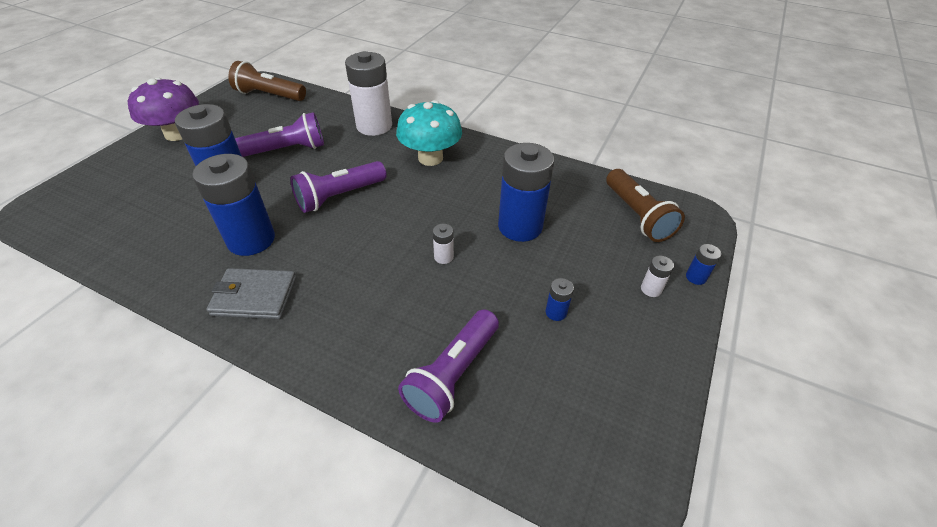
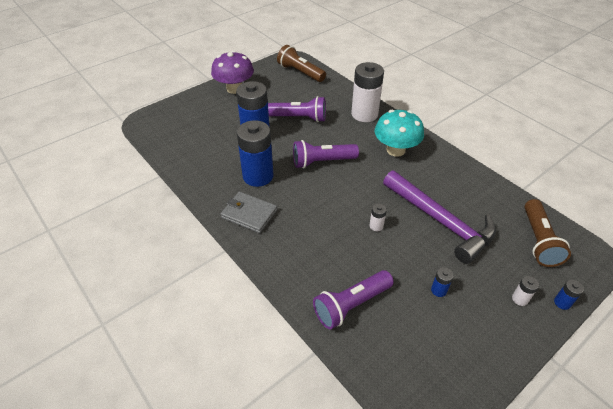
camera: 25 degrees right, 0 degrees up
blue battery [498,143,554,242] -> purple hammer [383,170,496,264]

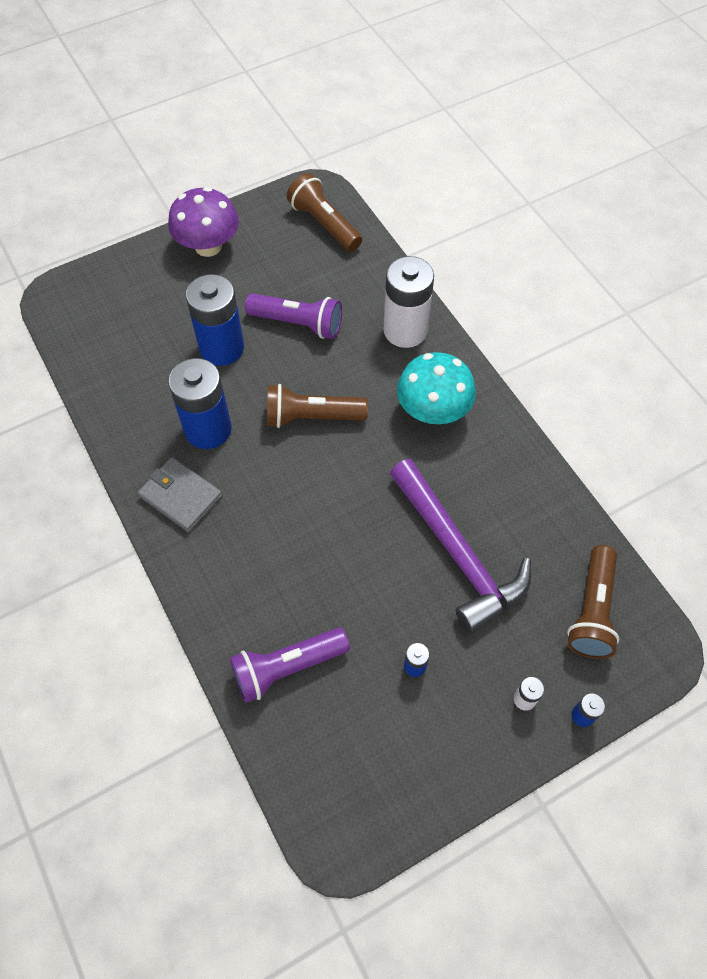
camera: 10 degrees right, 15 degrees up
purple flashlight [293,140,359,168] -> brown flashlight [267,384,368,428]
white battery [369,203,387,231] -> none

